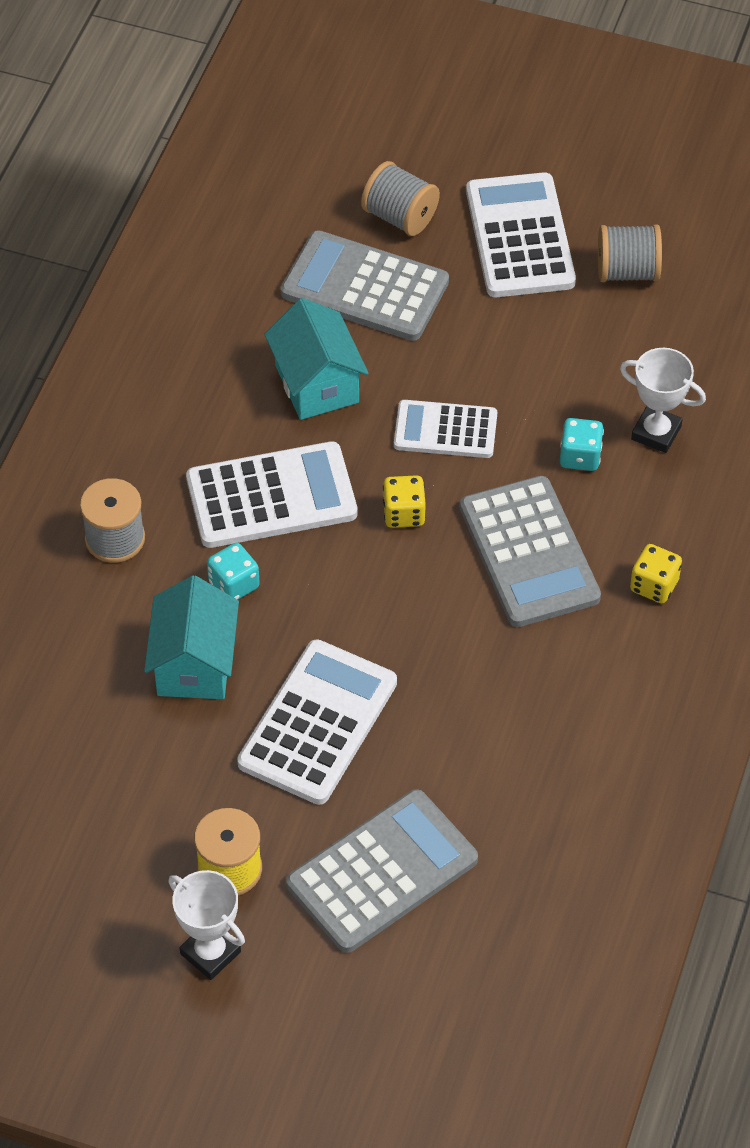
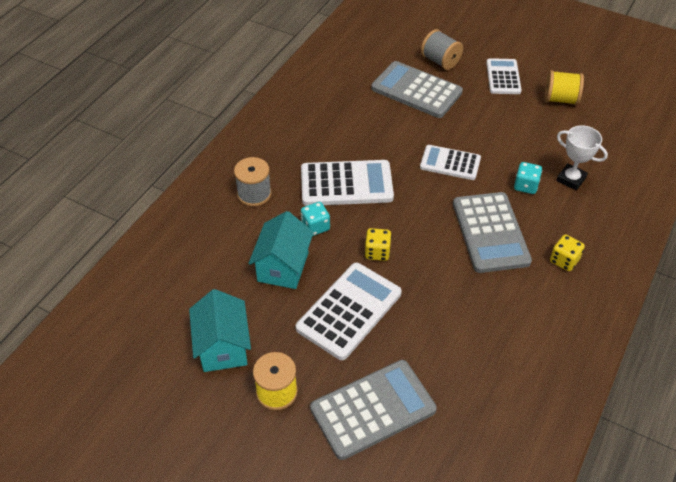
camera: 10 degrees right, 5 degrees down
white trophy [168,870,245,980] -> none
turquoise house [264,298,369,420] -> turquoise house moved to [189,289,251,372]
yellow dice [383,475,426,528] -> yellow dice moved to [365,228,392,261]
white calculator [466,172,576,297] -> white calculator [486,58,522,94], size x0.64
grey spool [598,224,662,282] -> yellow spool [545,70,584,105]

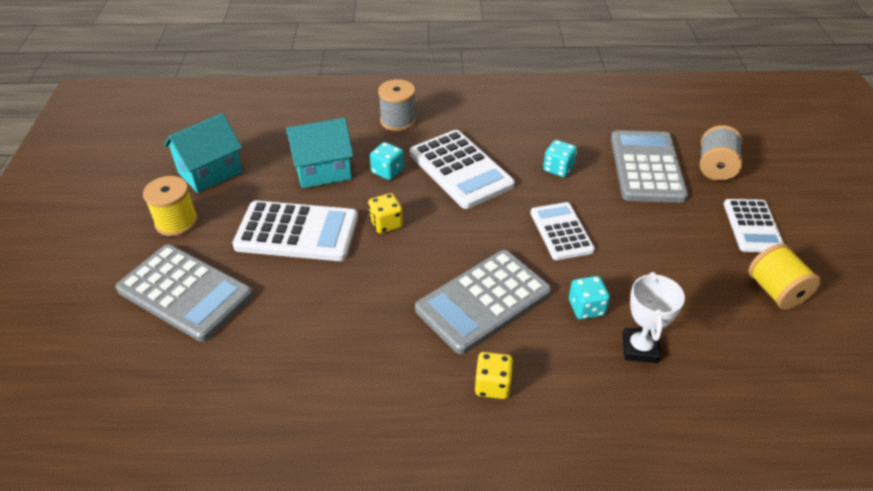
camera: 60 degrees right, 5 degrees down
white calculator [486,58,522,94] -> white calculator turned 120 degrees clockwise [724,199,784,252]
none -> turquoise dice [543,140,577,177]

